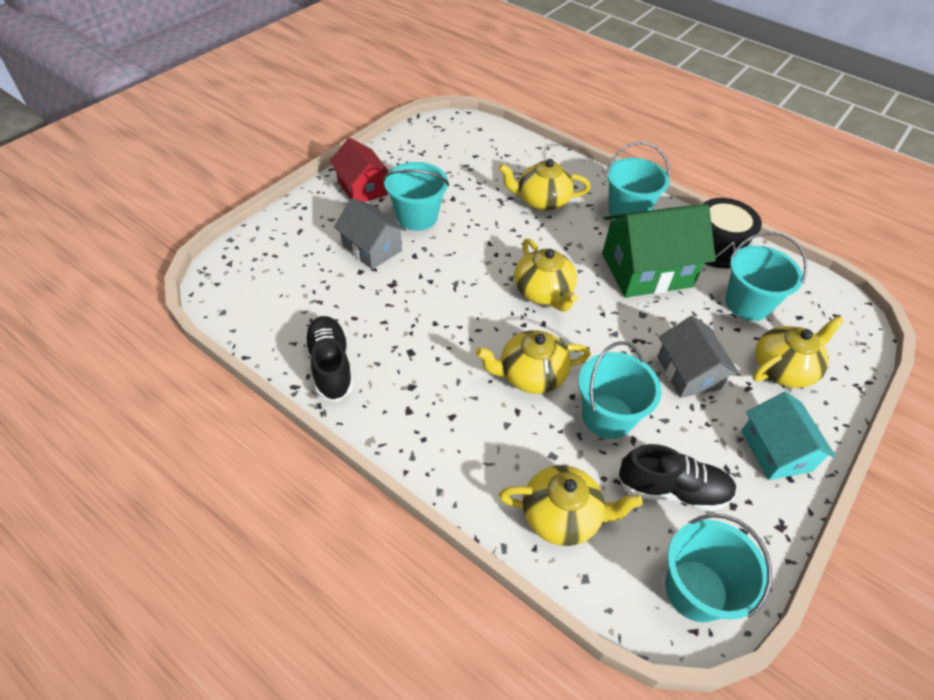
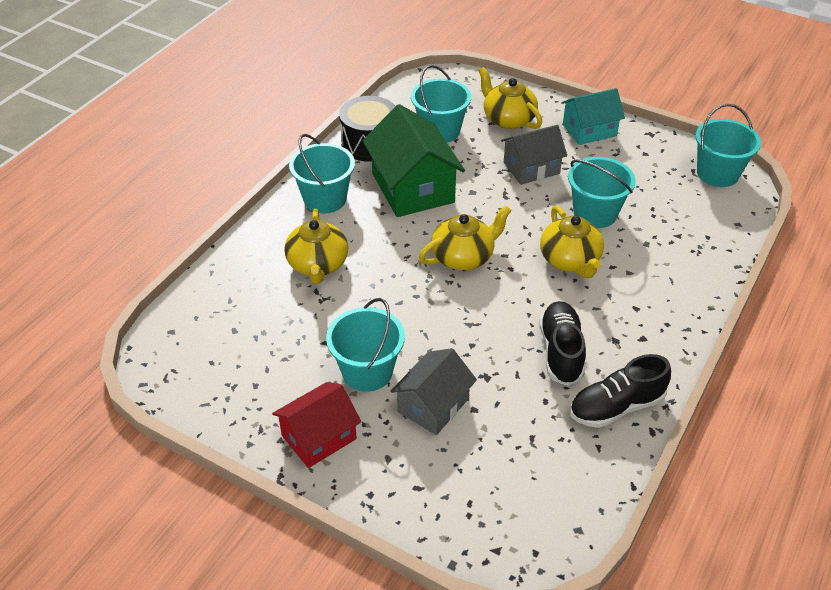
camera: 95 degrees left, 5 degrees down
yellow teapot [499,465,643,546] -> none
black shoe [618,444,737,511] -> black shoe moved to [539,301,586,386]

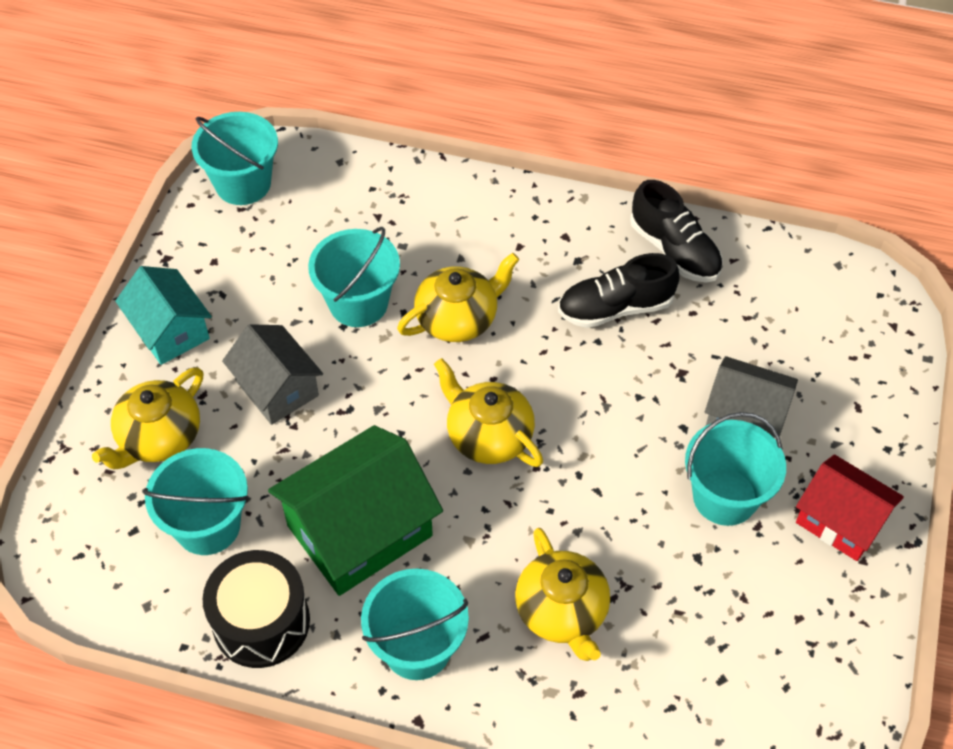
camera: 105 degrees left, 10 degrees up
yellow teapot [284,209,348,284] -> yellow teapot turned 90 degrees clockwise [515,528,610,661]

